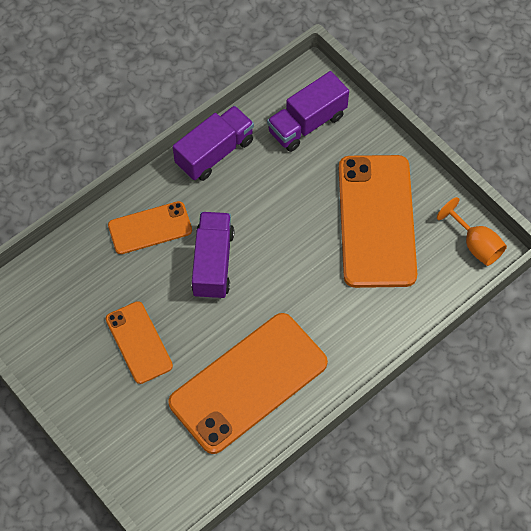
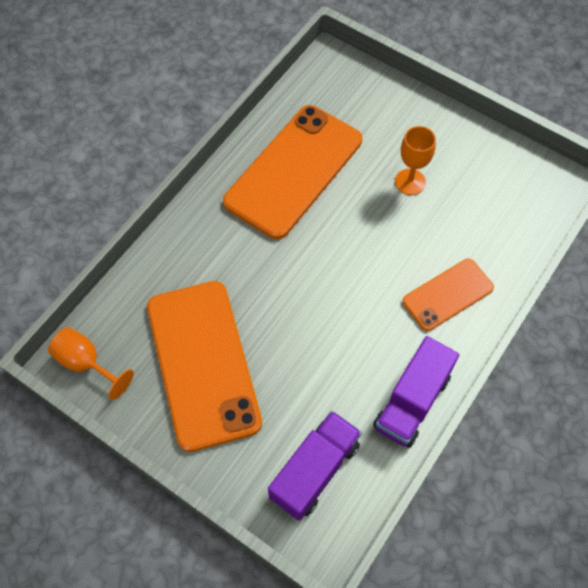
camera: 165 degrees right, 0 degrees up
orange phone [106,301,173,384] -> orange goblet [395,126,436,195]
purple truck [191,212,234,299] -> none

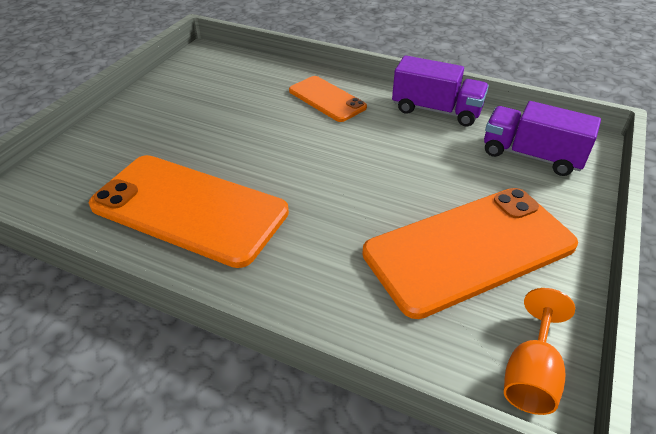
camera: 100 degrees left, 20 degrees down
orange goblet [395,126,436,195] -> none

